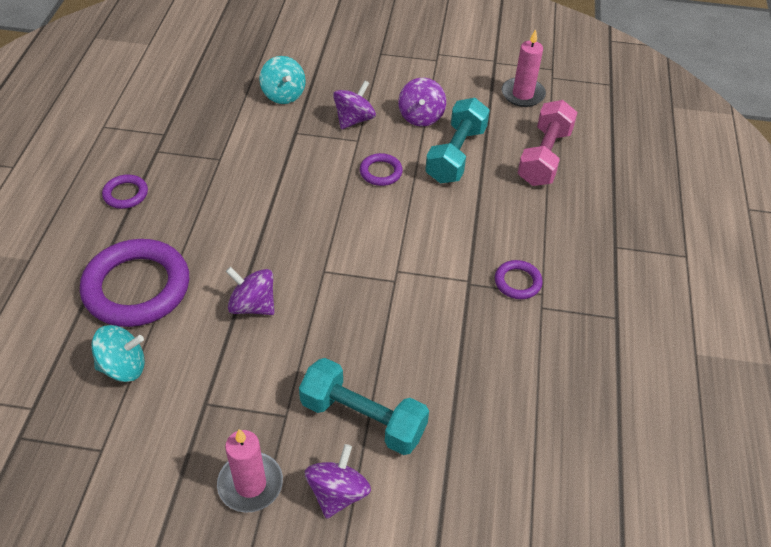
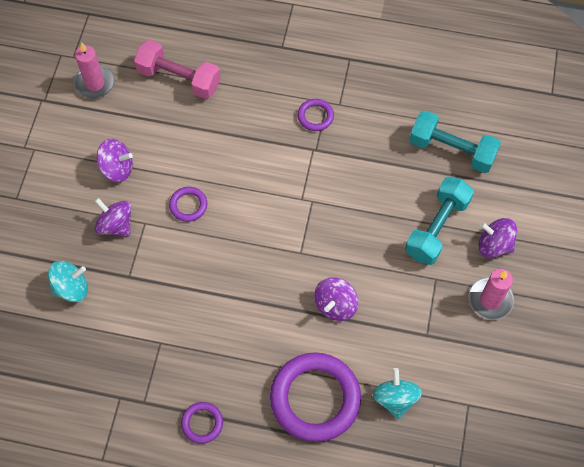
camera: 85 degrees left, 15 degrees up
turquoise dumbbell [425,98,490,183] -> turquoise dumbbell moved to [410,110,501,173]

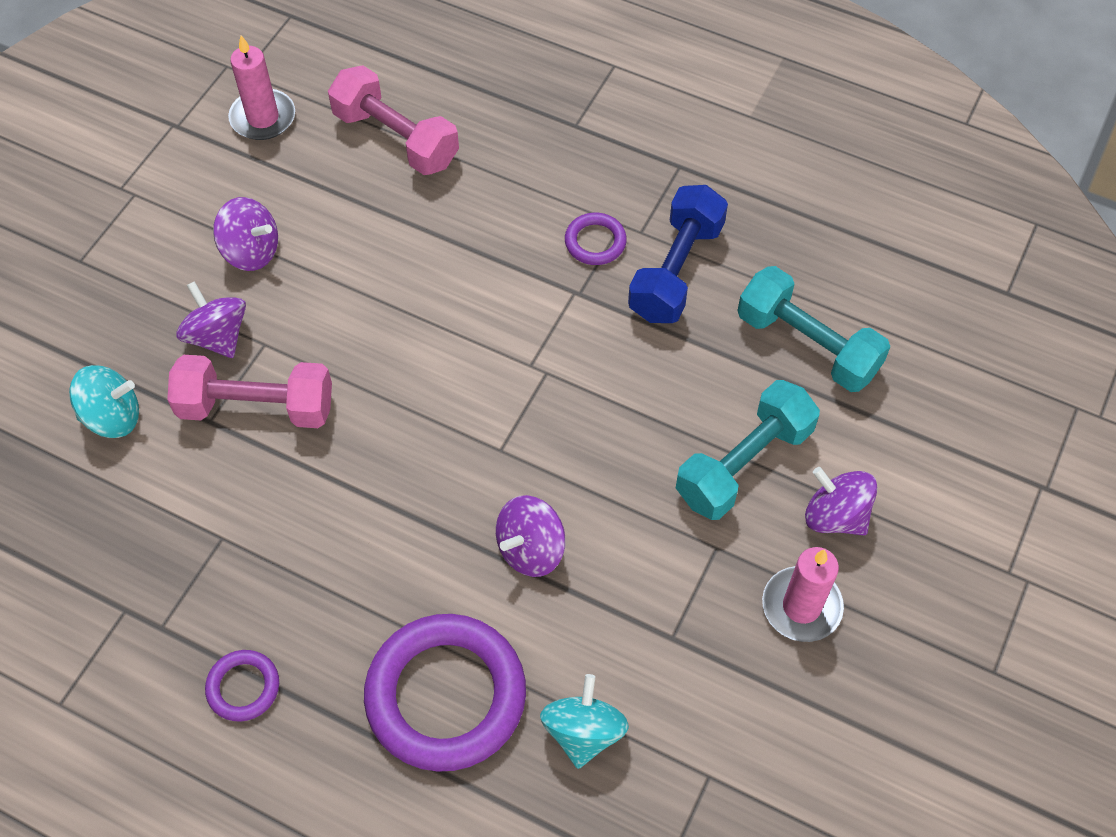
camera: 15 degrees right, 5 degrees down
purple ring [169,187,207,222] -> none
none -> pink dumbbell [167,355,332,428]
none -> blue dumbbell [628,185,728,323]

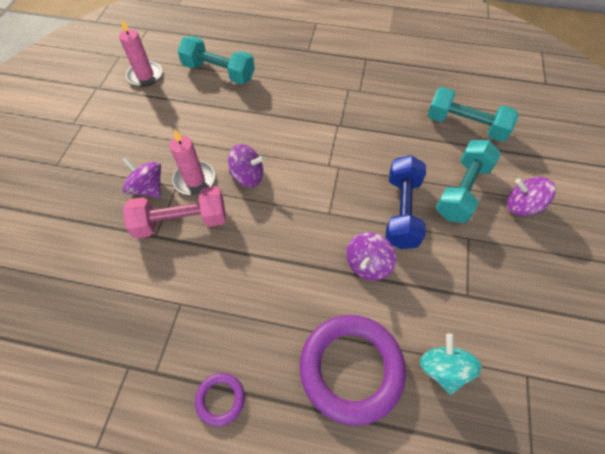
camera: 15 degrees left, 0 degrees up
turquoise spinning top [69,365,139,438] -> none
purple spinning top [213,197,278,271] -> purple spinning top moved to [228,144,265,187]
pink dumbbell [328,66,459,175] -> turquoise dumbbell [178,36,255,84]
purple ring [565,213,627,265] -> none
blue dumbbell [628,185,728,323] -> blue dumbbell moved to [386,155,426,249]
pink candle [762,547,844,642] -> pink candle moved to [169,130,215,195]

